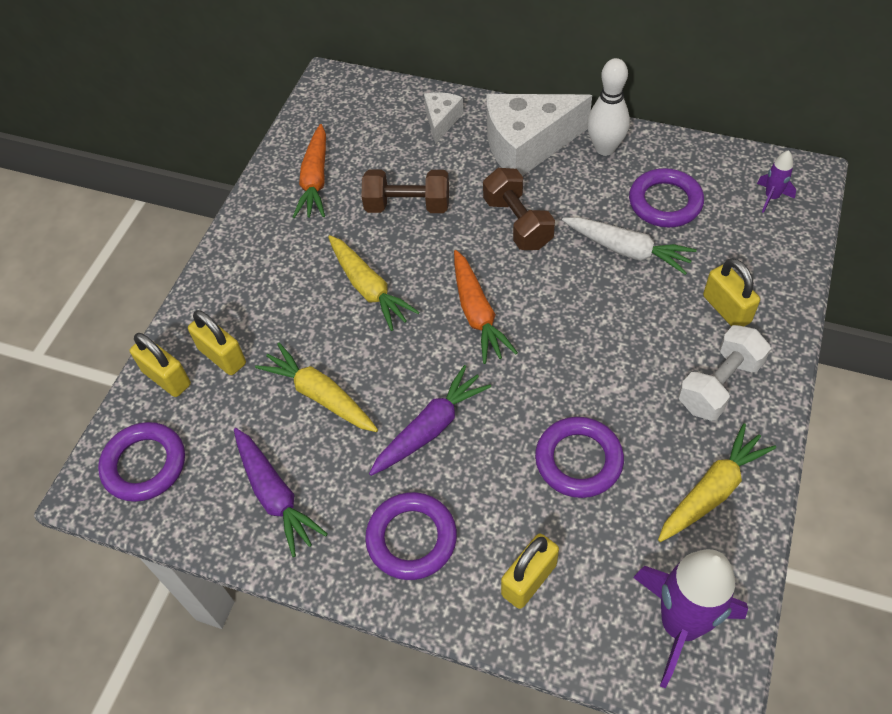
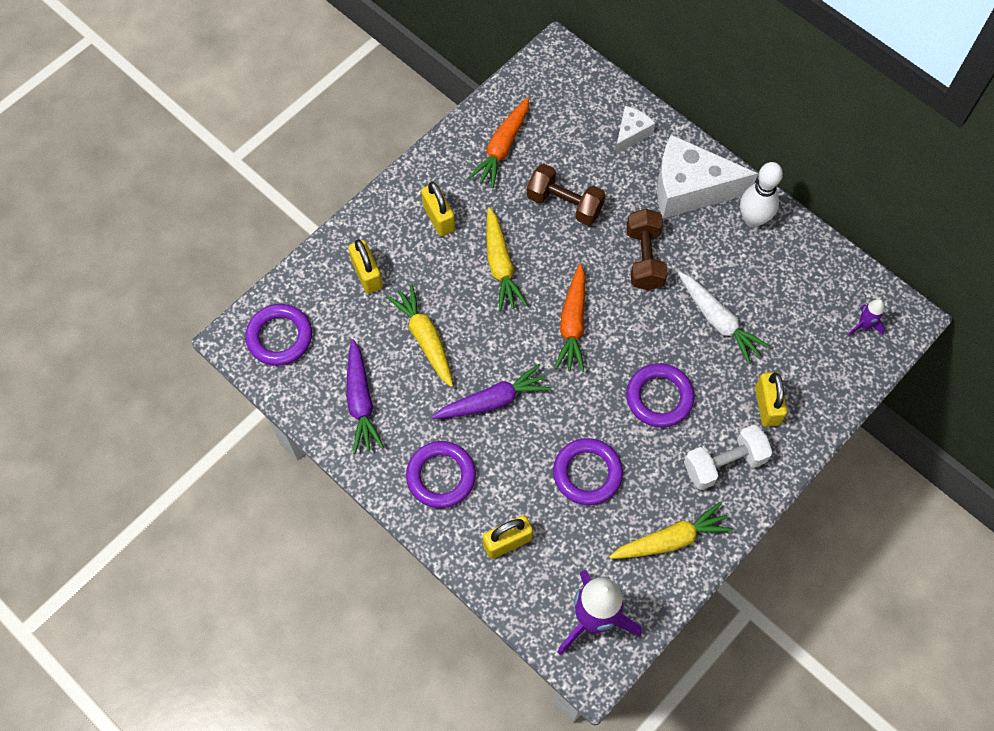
camera: 20 degrees right, 10 degrees up
yellow padlock [130,333,191,397] -> yellow padlock moved to [421,182,455,236]
purple ring [629,168,704,227] -> purple ring moved to [626,363,695,427]

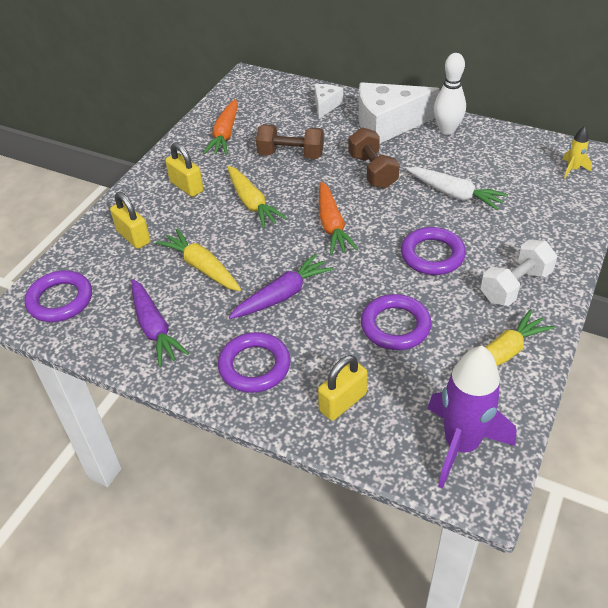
camera: 15 degrees left, 20 degrees down
yellow padlock [755,372,787,427] -> none
purple rocket [848,299,885,336] -> yellow rocket [563,126,592,178]

